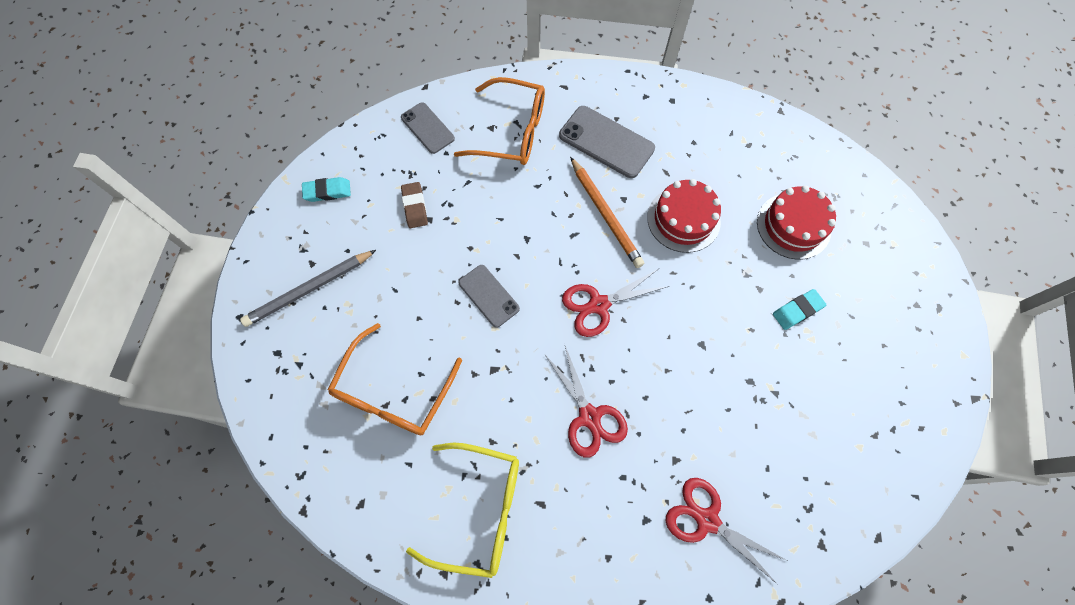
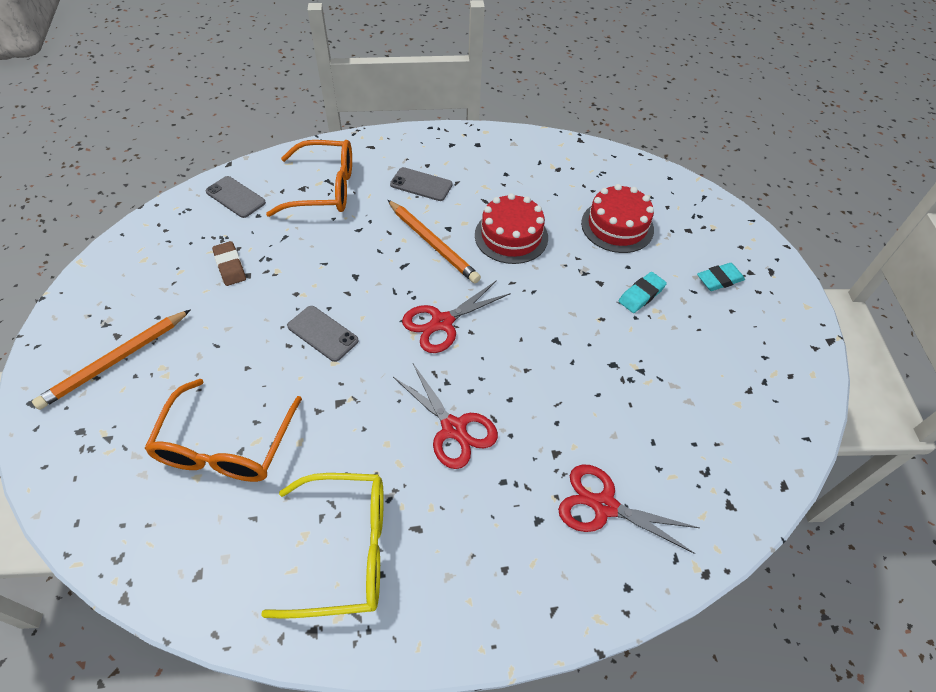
camera: 15 degrees left, 15 degrees down
grey pencil [240,250,376,327] -> orange pencil [32,309,191,410]
turquoise eraser [302,177,351,202] -> turquoise eraser moved to [697,263,745,291]
grey phone [559,106,655,178] -> grey phone [390,167,453,201], size x0.64

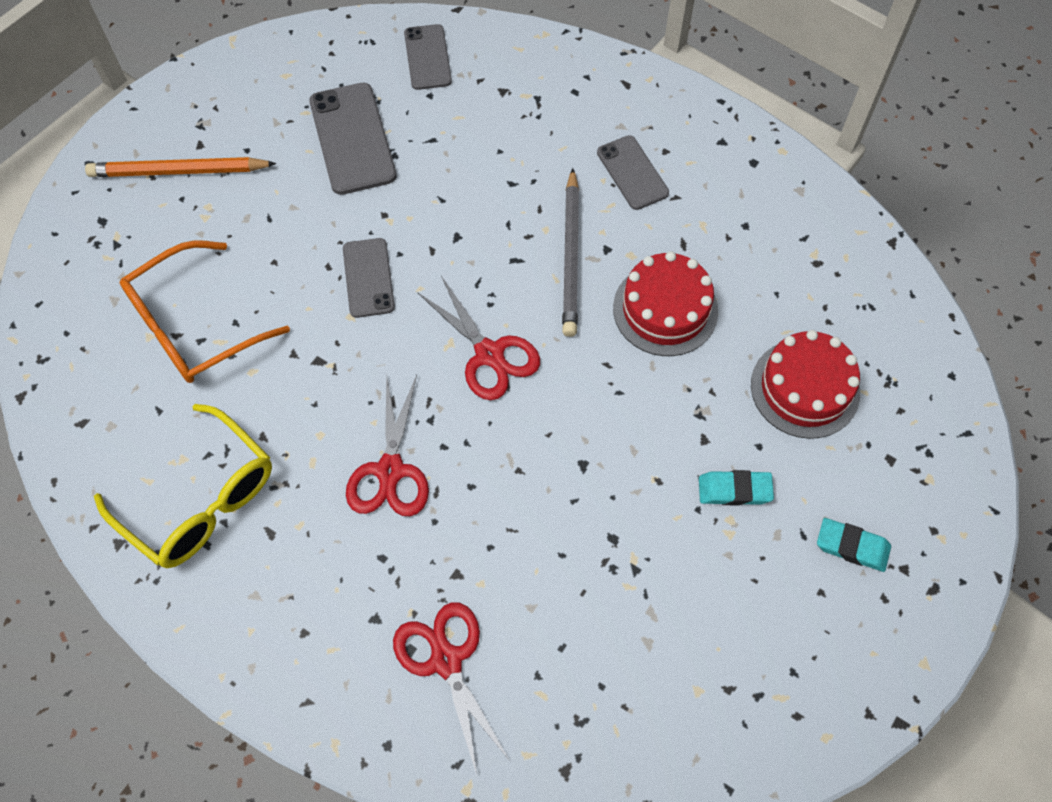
camera: 45 degrees right, 10 degrees up
brown eraser [212,241,246,286] -> grey phone [309,83,397,195]
orange glasses [266,140,352,217] -> none
orange pencil [388,200,481,283] -> grey pencil [562,168,579,337]
red scissors [402,280,511,353] -> red scissors turned 135 degrees counterclockwise [417,276,540,400]

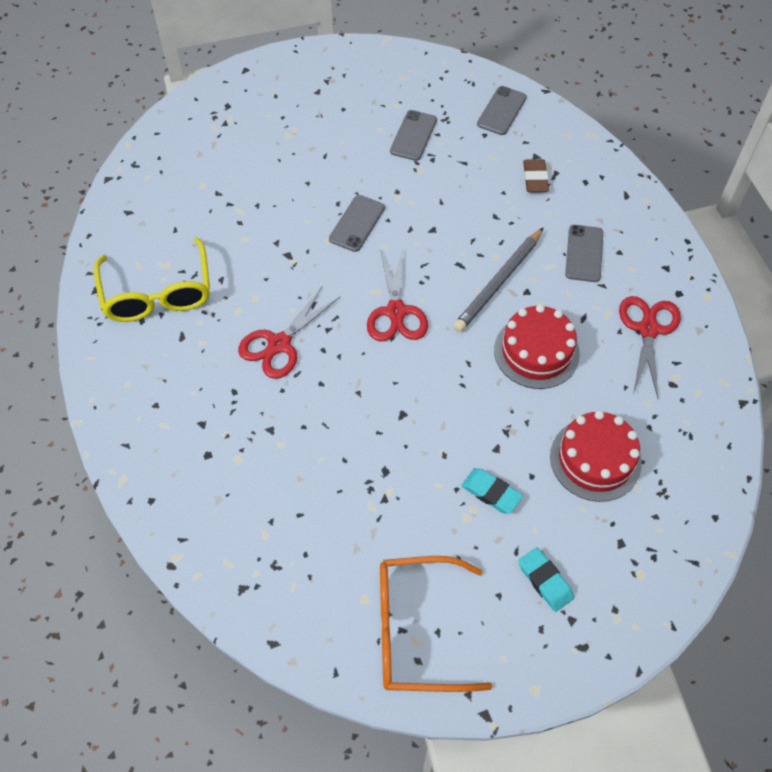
camera: 35 degrees right, 5 degrees down
orange pencil [85,157,277,177] -> none
orange glasses [120,240,290,383] -> orange glasses moved to [380,556,492,692]
grey phone [309,83,397,195] -> grey phone [390,110,437,161], size x0.64
red scissors [393,602,510,775] -> red scissors moved to [619,296,681,398]
none -> brown eraser [523,159,549,192]

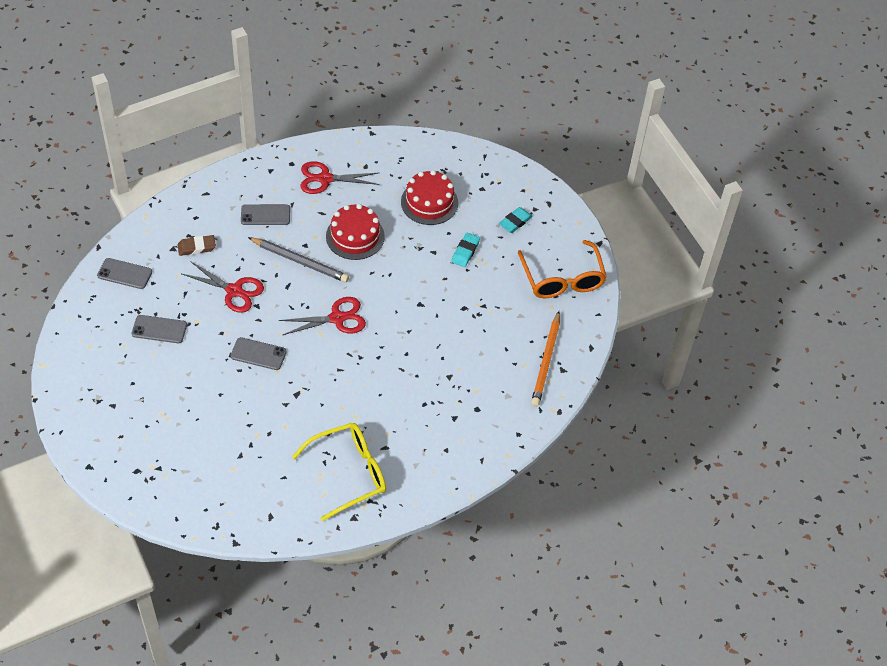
camera: 105 degrees left, 5 degrees down
red scissors [238,285,340,379] -> red scissors moved to [182,261,264,313]
none -> orange pencil [531,311,560,407]

